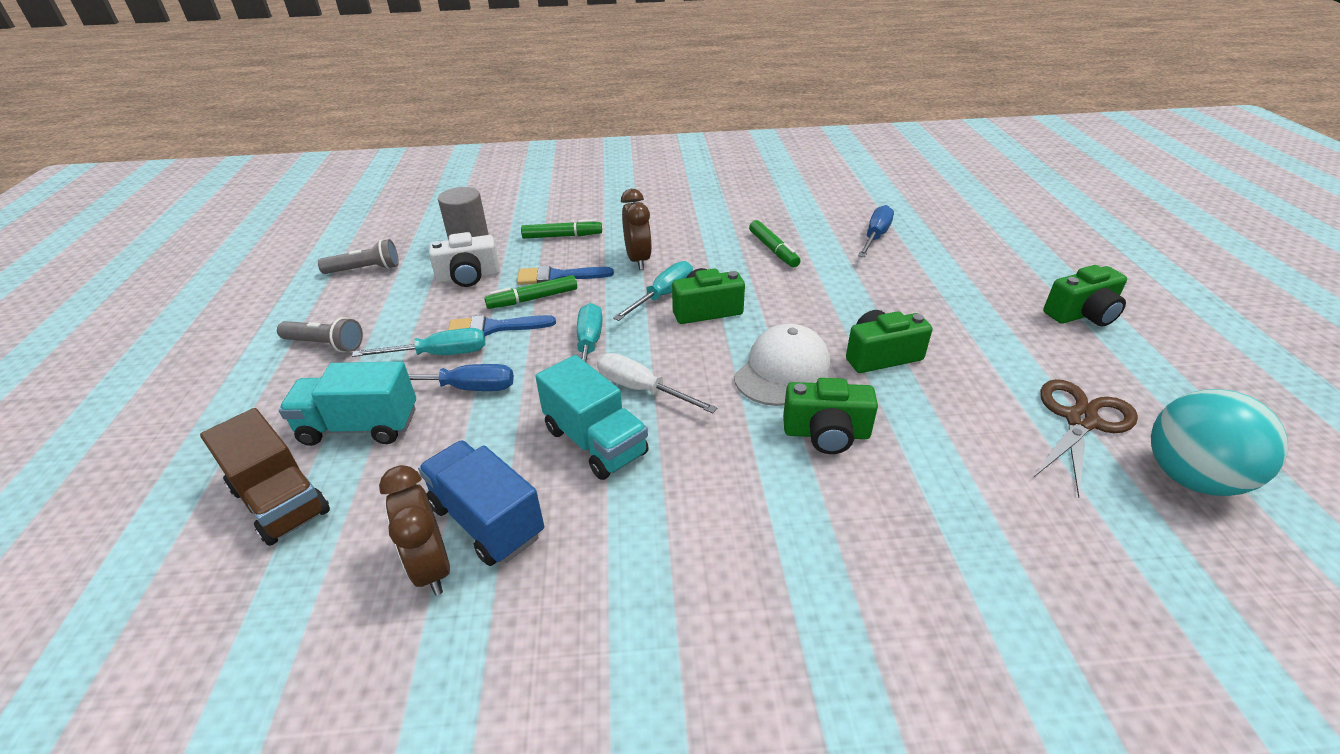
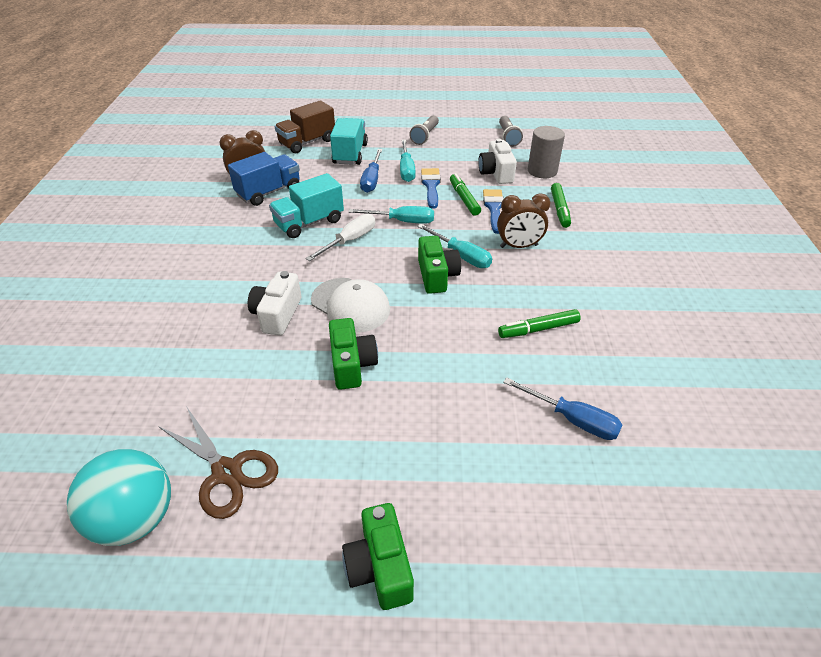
camera: 95 degrees right, 5 degrees up
green camera [783,378,878,454] -> white camera [248,271,301,335]

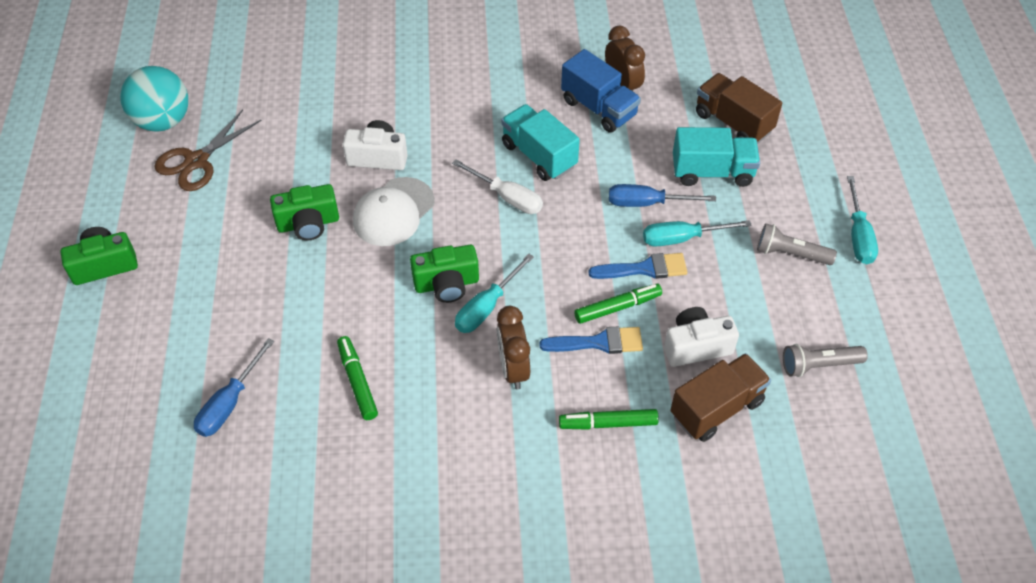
camera: 85 degrees right, 10 degrees up
turquoise screwdriver [349,206,434,224] -> turquoise screwdriver moved to [847,176,878,264]
grey cylinder [528,126,565,178] -> brown truck [670,353,771,442]

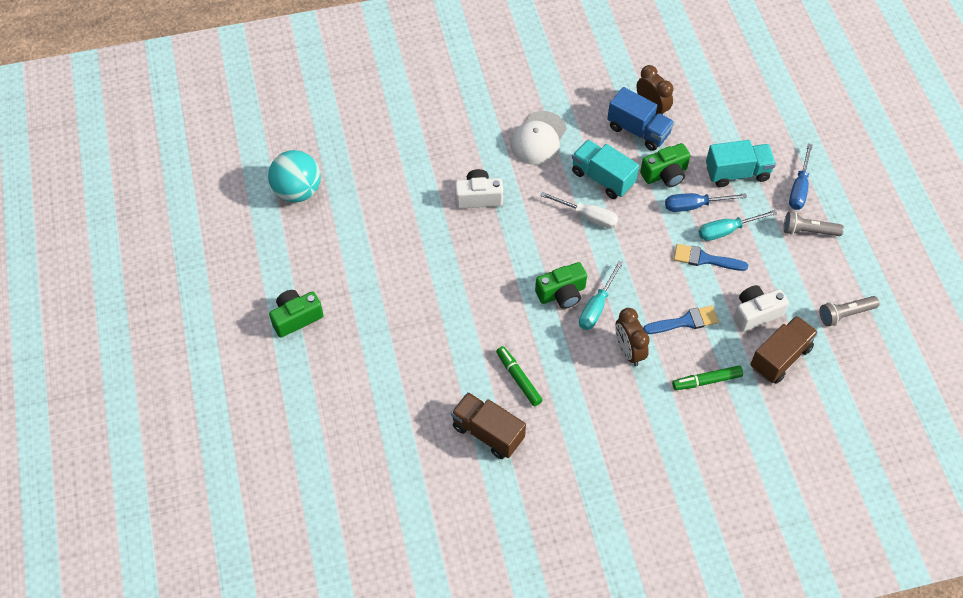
camera: 10 degrees left, 5 degrees up
brown scissors [155,109,262,191] -> none
blue screwdriver [194,338,274,437] -> blue screwdriver moved to [789,144,813,210]
green camera [270,184,339,241] -> green camera moved to [640,143,690,187]
white cap [353,177,435,246] -> white cap moved to [510,111,567,165]
green marker [574,283,662,324] -> none
blue brush [588,253,687,279] -> blue brush turned 150 degrees counterclockwise [674,244,748,271]
brown truck [696,73,782,144] -> brown truck moved to [451,392,526,459]
turquoise screwdriver [847,176,878,264] -> none

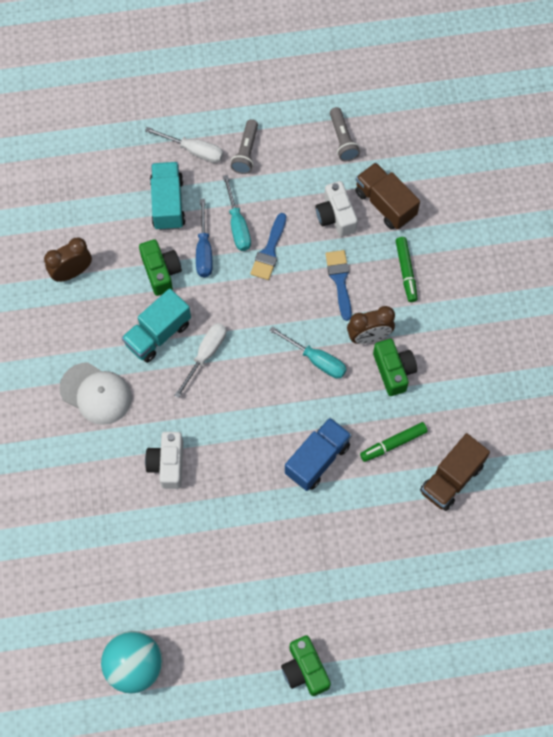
camera: 85 degrees left, 10 degrees up
green camera [535,262,587,309] -> green camera moved to [373,339,417,396]
blue truck [607,87,674,151] -> blue truck moved to [285,418,352,491]
blue screwdriver [789,144,813,210] -> white screwdriver [145,127,223,163]

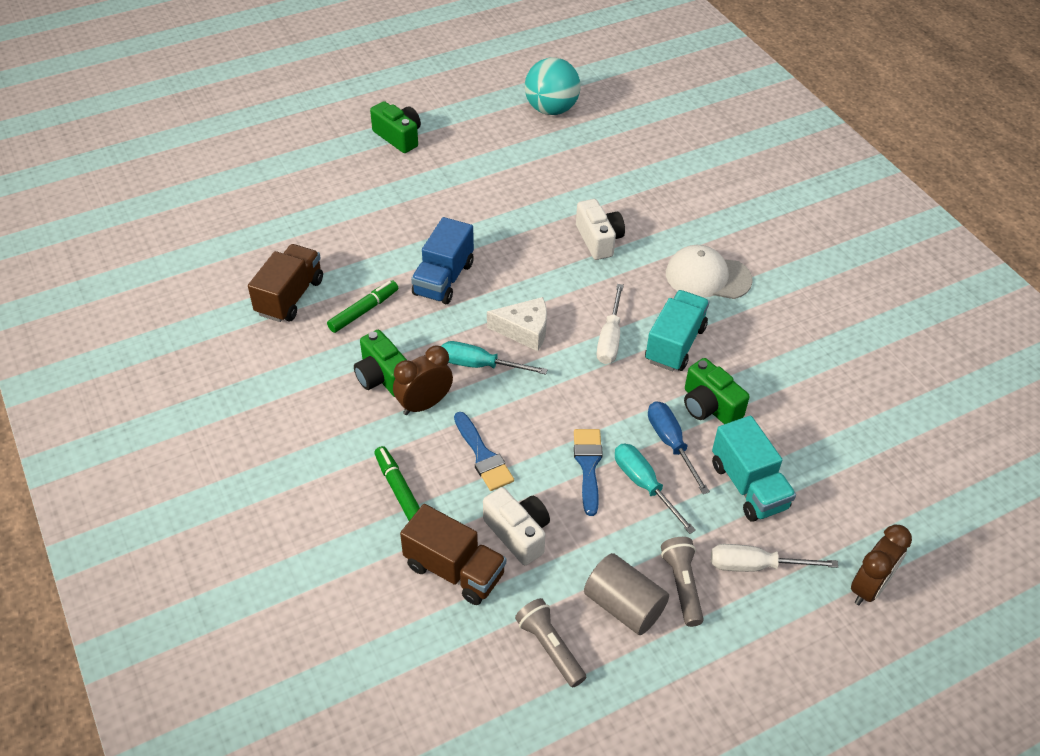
camera: 160 degrees right, 20 degrees down
brown clock [44,238,92,282] -> brown clock moved to [851,524,912,605]
none -> white cheese [487,297,547,351]
none -> grey cylinder [584,553,669,635]

